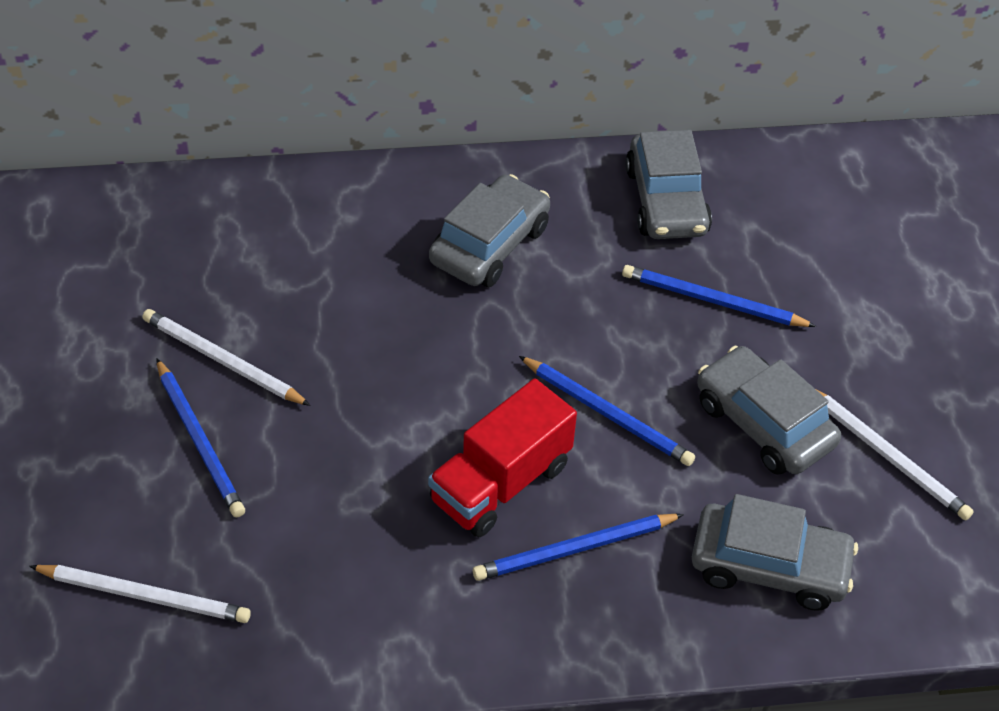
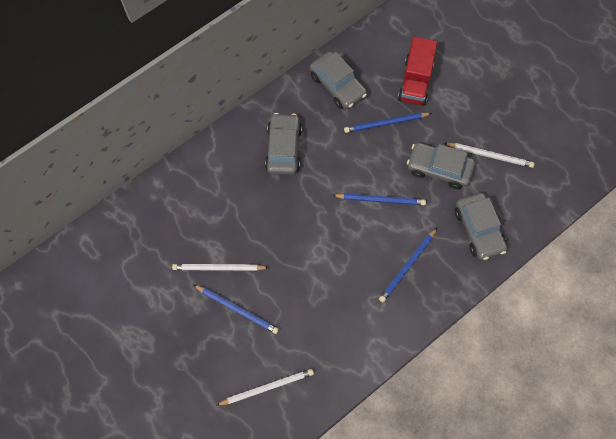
camera: 30 degrees left, 20 degrees up
red truck [428,379,577,537] -> red truck moved to [398,37,437,106]
grey car [692,494,858,611] -> grey car turned 90 degrees clockwise [455,193,507,260]

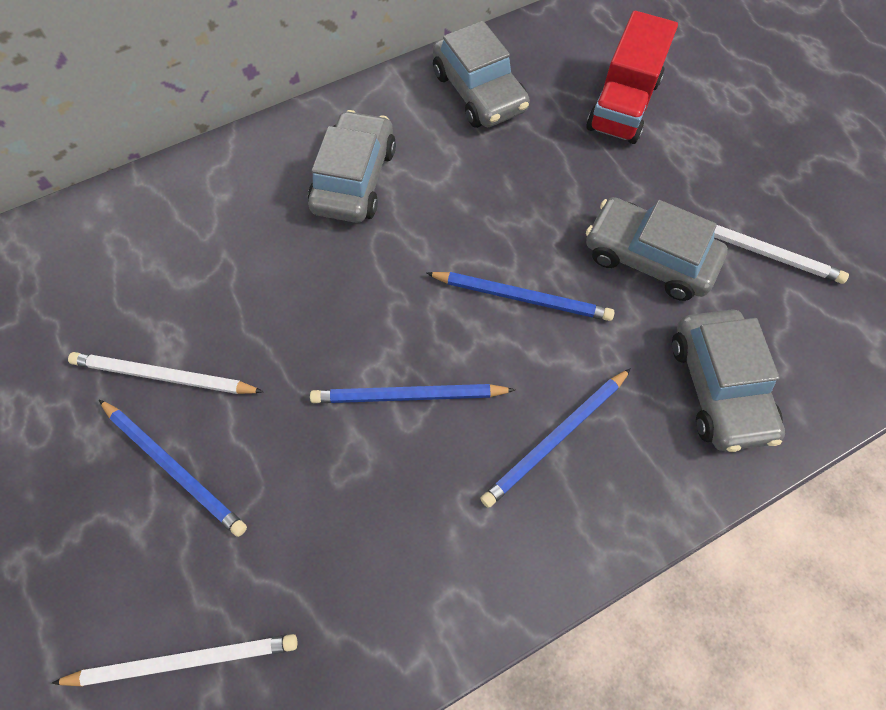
camera: 10 degrees right, 5 degrees down
blue pencil [344,112,432,133] -> blue pencil moved to [310,384,515,403]

